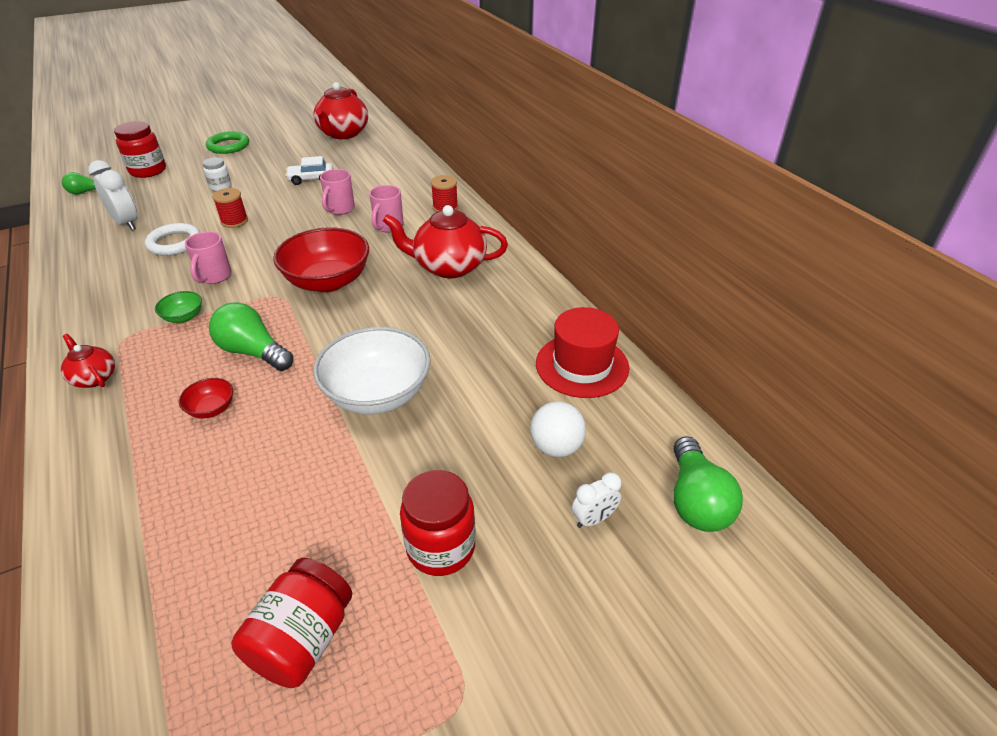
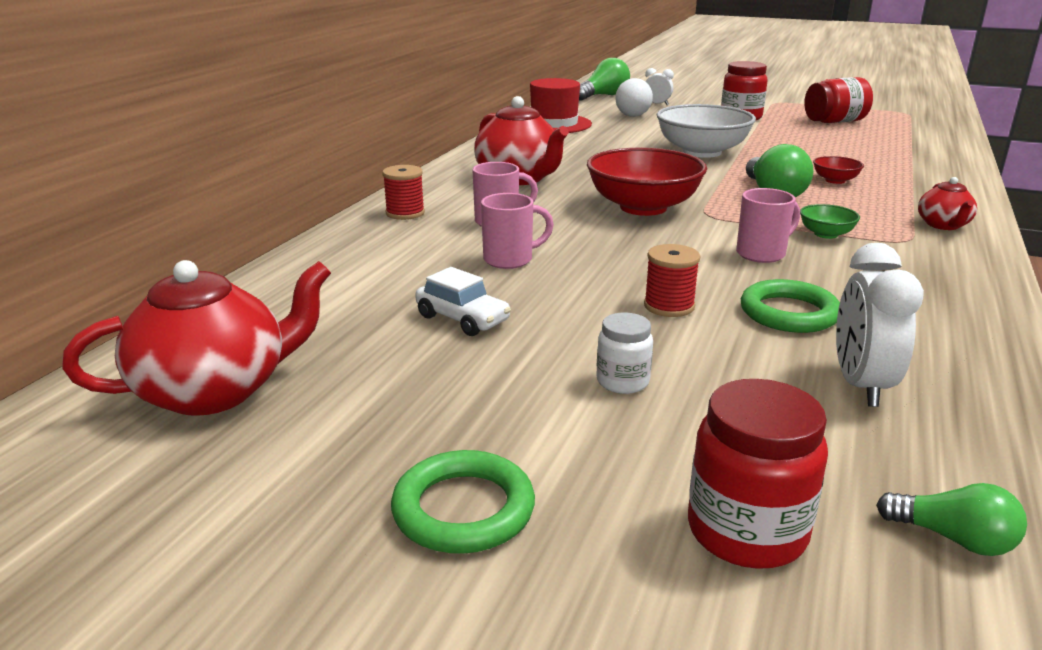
camera: 130 degrees left, 15 degrees down
white ring [145,223,200,256] -> green ring [741,279,840,333]

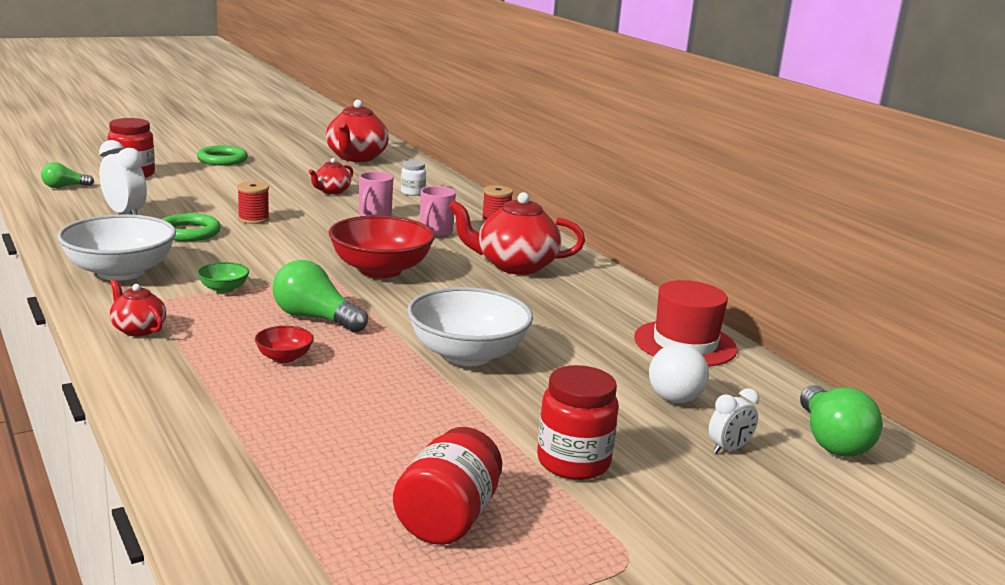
camera: 125 degrees right, 5 degrees down
white car [415,267,511,336] -> red teapot [309,158,353,194]
white jar [596,313,653,394] -> white jar moved to [401,160,426,196]
pink mug [736,188,800,263] -> none
none -> white bowl [57,214,176,281]

